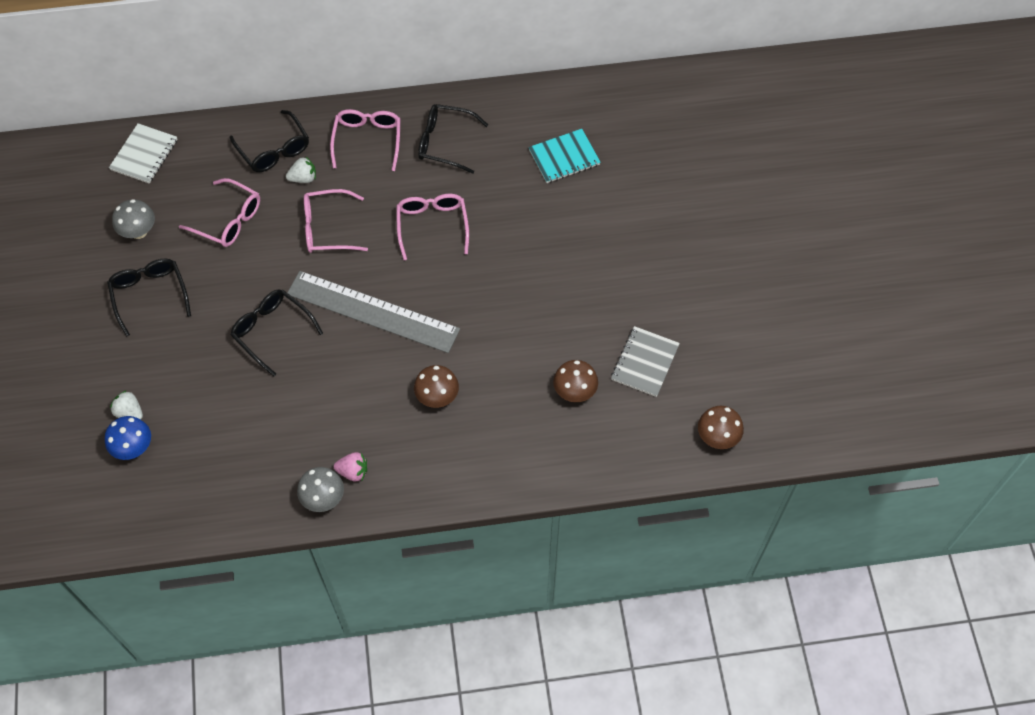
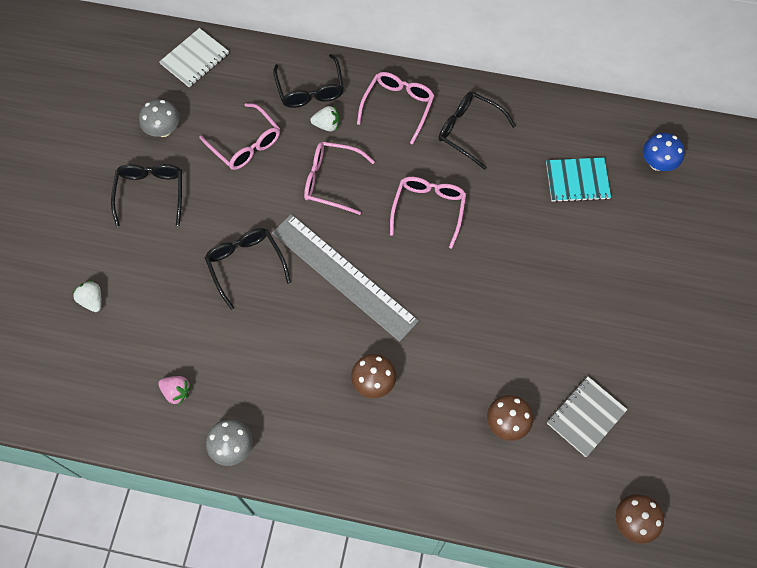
camera: 20 degrees right, 5 degrees up
blue mushroom [105,416,151,460] -> blue mushroom moved to [643,133,684,171]
pink strawberry [334,452,367,482] -> pink strawberry moved to [158,376,191,405]

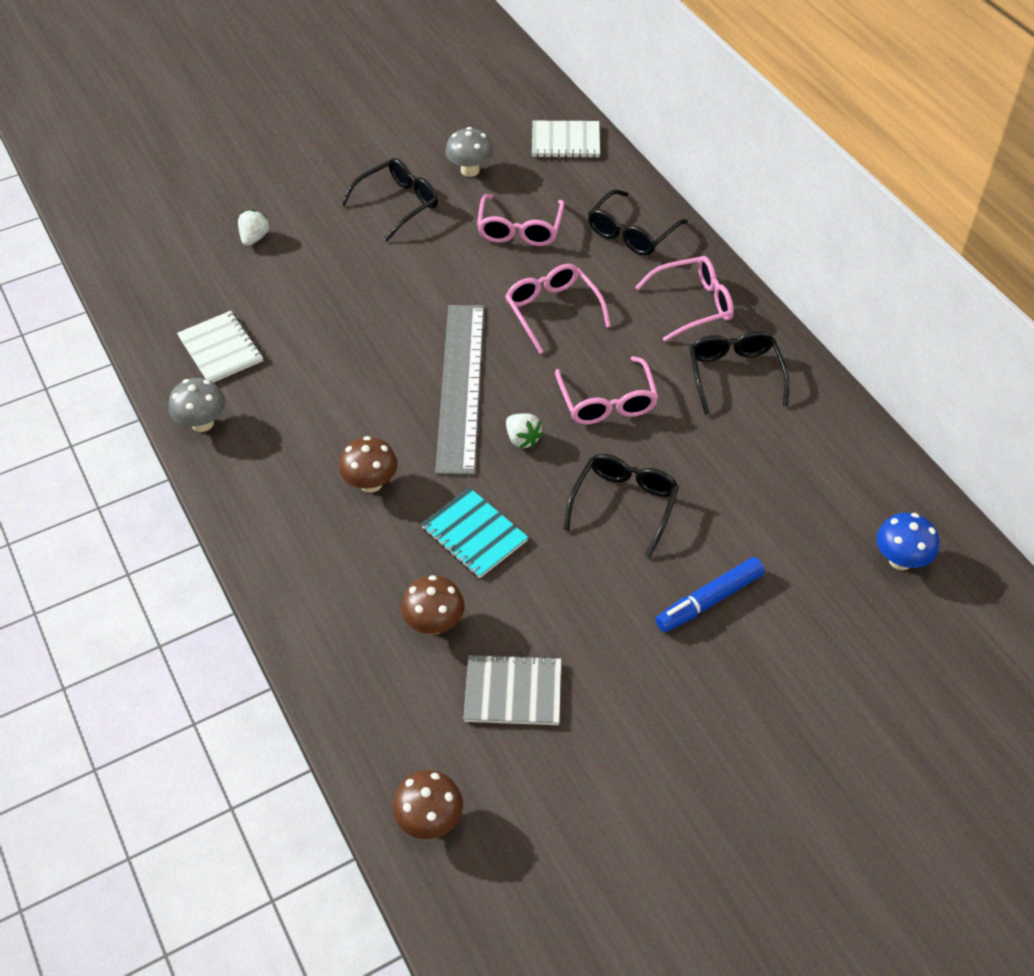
camera: 50 degrees right, 15 degrees down
pink strawberry [158,376,191,405] -> white notebook [177,311,263,382]
black glasses [205,228,291,310] -> black glasses moved to [564,454,679,558]
white strawberry [310,106,340,132] -> white strawberry moved to [506,413,543,448]
pink glasses [390,177,466,249] -> pink glasses turned 105 degrees clockwise [555,356,658,424]
turquoise notebook [546,158,611,202] -> turquoise notebook moved to [421,488,528,578]
none -> blue marker [656,557,765,632]

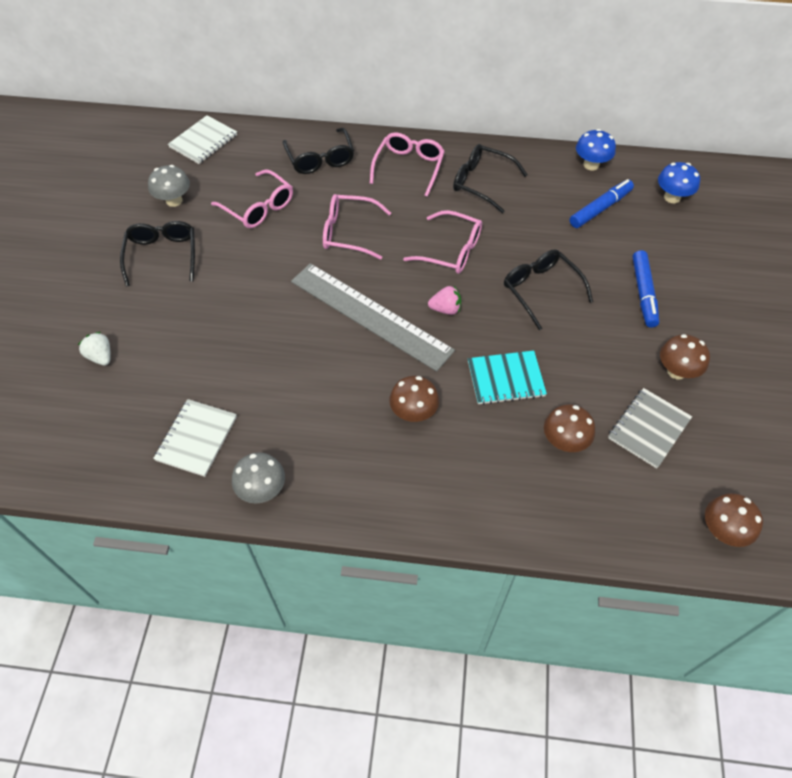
camera: 55 degrees left, 5 degrees up
white notebook [177,311,263,382] -> white notebook turned 75 degrees counterclockwise [153,399,237,477]
white strawberry [506,413,543,448] -> pink strawberry [428,286,461,315]
none -> blue marker [570,179,634,228]
none -> blue mushroom [576,129,616,170]
none -> brown mushroom [660,334,710,380]

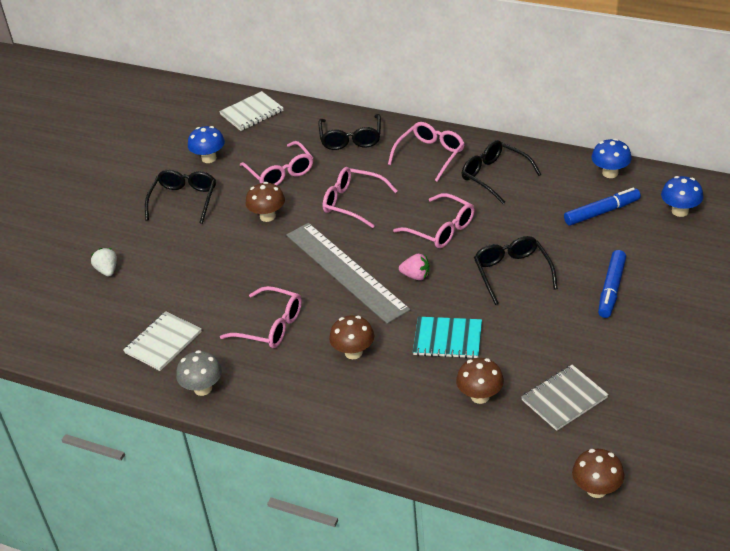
camera: 20 degrees right, 15 degrees down
grey mushroom [148,165,190,207] -> blue mushroom [188,126,225,163]
brown mushroom [660,334,710,380] -> brown mushroom moved to [245,182,285,222]
none -> pink glasses [220,286,302,348]

